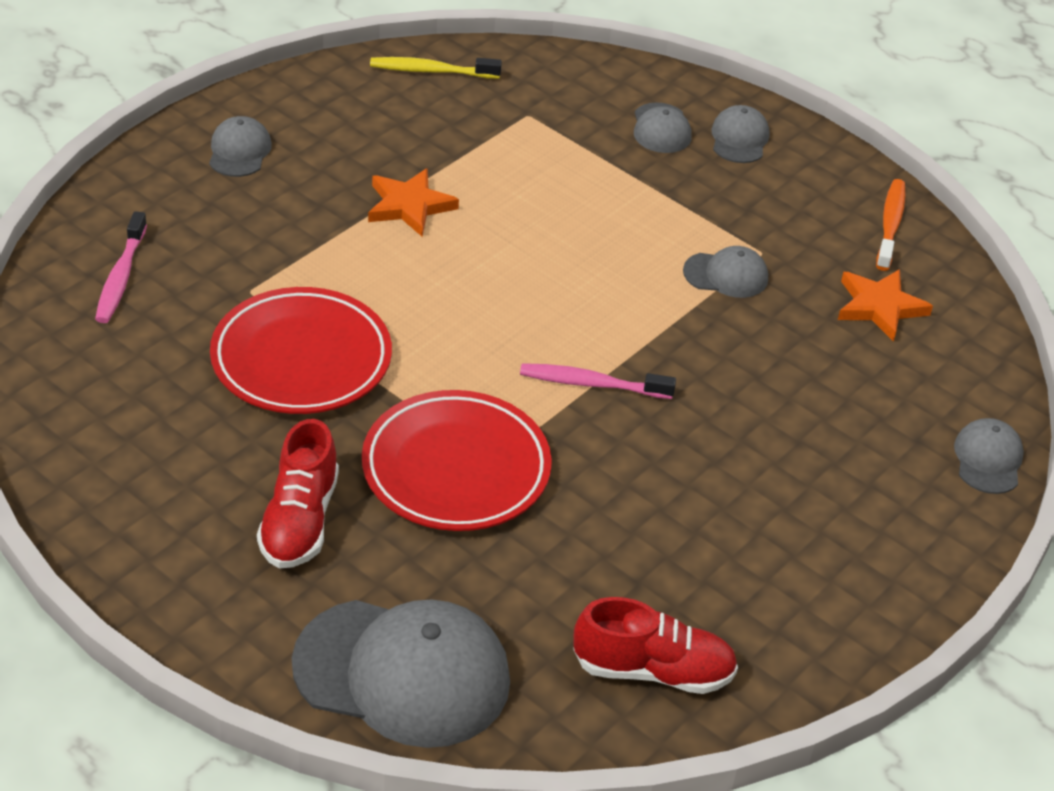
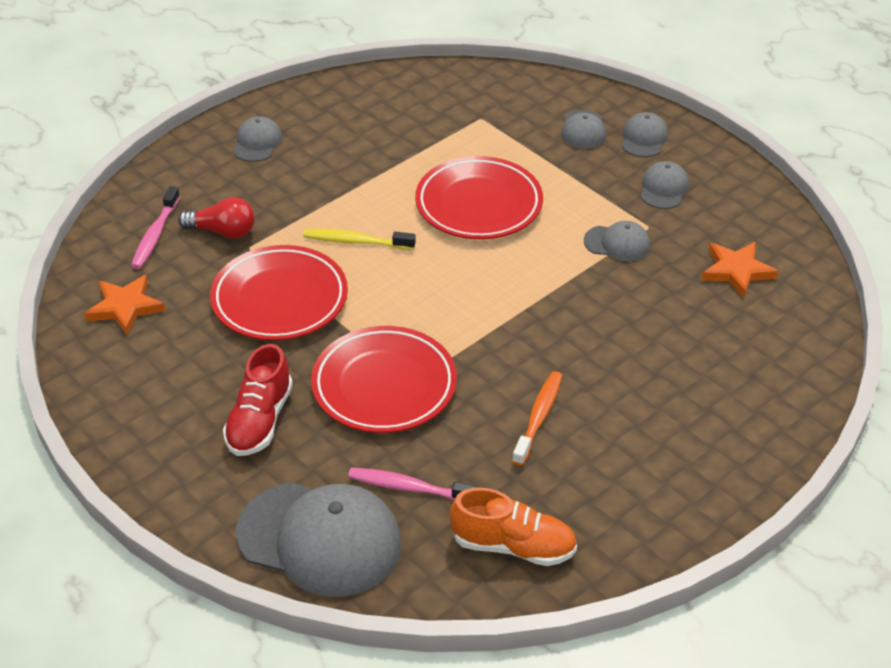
camera: 10 degrees right, 0 degrees up
orange star [368,168,459,237] -> orange star moved to [85,275,165,335]
yellow toothbrush [370,57,502,79] -> yellow toothbrush moved to [303,229,416,250]
pink toothbrush [520,363,676,399] -> pink toothbrush moved to [348,467,479,500]
red shoe [573,597,738,694] -> orange shoe [450,488,577,566]
orange toothbrush [876,179,906,271] -> orange toothbrush moved to [512,371,562,466]
grey cap [954,418,1024,494] -> grey cap moved to [640,161,689,209]
none -> red light bulb [178,197,254,239]
none -> red plate [415,156,543,239]

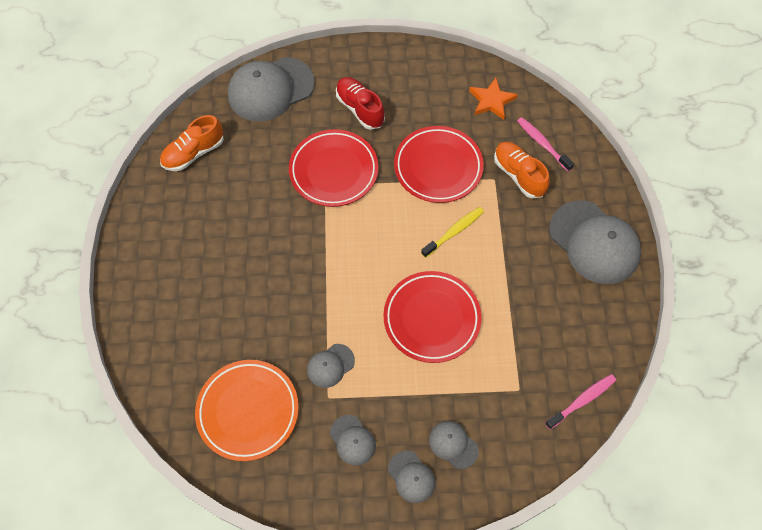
camera: 130 degrees right, 20 degrees up
red light bulb [178,197,254,239] -> orange shoe [494,142,550,199]
grey cap [233,116,283,162] -> grey cap [549,201,641,284], size x2.08
pink toothbrush [348,467,479,500] -> pink toothbrush moved to [545,374,616,429]
orange toothbrush [512,371,562,466] -> none
orange star [701,242,778,298] -> orange plate [195,360,299,461]

